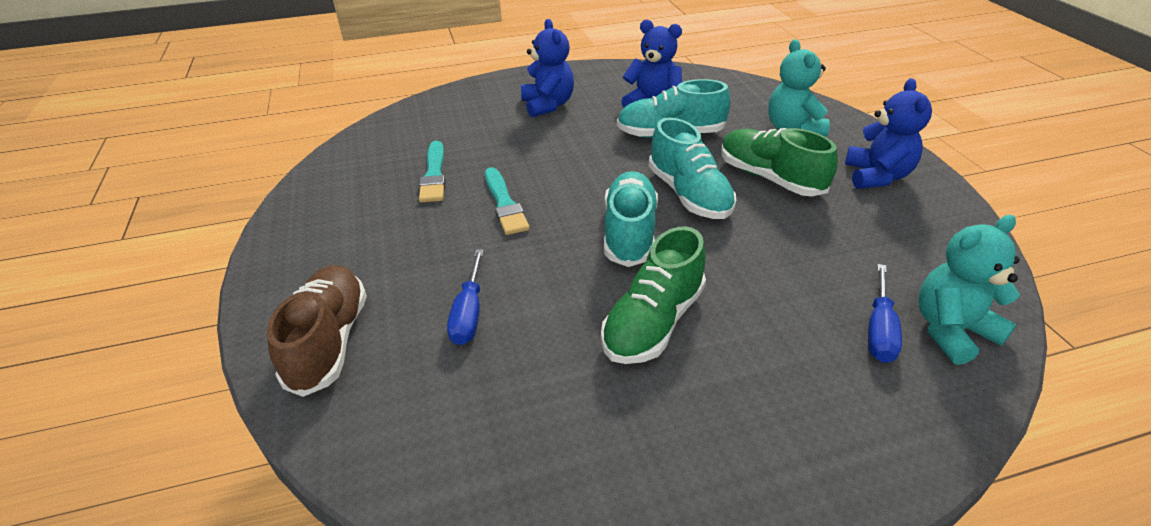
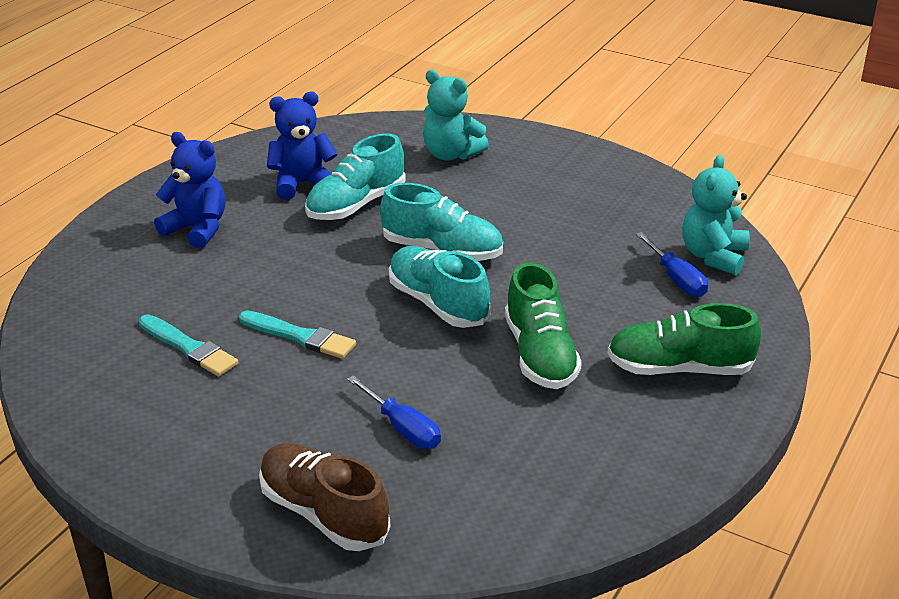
camera: 45 degrees left, 5 degrees down
green shoe [721,128,838,196] -> green shoe moved to [607,303,761,375]
blue teddy bear [845,78,932,189] -> none

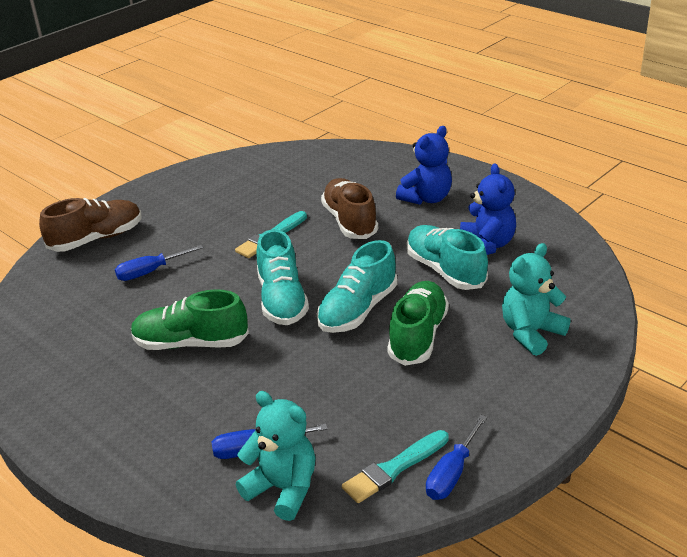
camera: 105 degrees right, 0 degrees up
turquoise brush [139,314,238,376] -> turquoise brush moved to [342,430,449,503]
turquoise shoe [389,246,491,328] -> turquoise shoe turned 105 degrees clockwise [256,229,309,325]
green shoe [607,303,761,375] -> green shoe moved to [387,281,449,366]
none -> brown shoe [321,178,378,239]
none -> blue screwdriver [426,415,487,500]

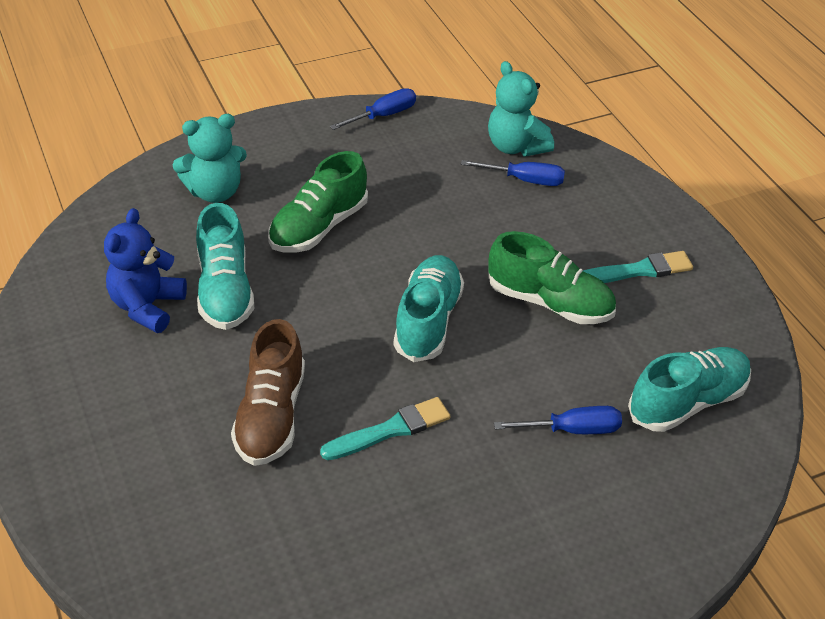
camera: 160 degrees left, 10 degrees up
brown shoe [39,198,142,252] -> none
turquoise shoe [317,240,398,333] -> turquoise shoe moved to [628,347,751,432]
turquoise brush [342,430,449,503] -> turquoise brush moved to [583,251,693,283]
blue teddy bear [396,126,452,205] -> none

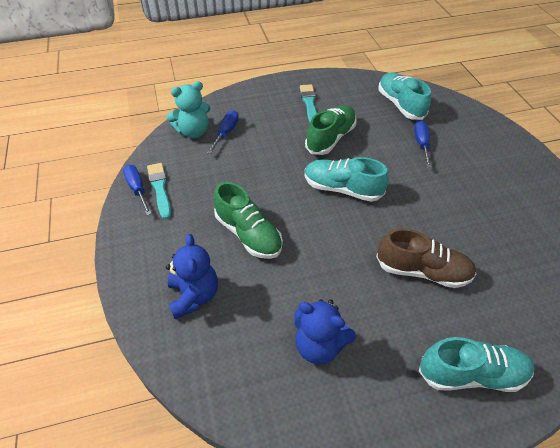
camera: 80 degrees left, 5 degrees up
turquoise teddy bear [172,114,247,203] -> blue teddy bear [166,234,218,319]
turquoise shoe [196,203,254,330] -> turquoise shoe moved to [419,337,535,392]
turquoise brush [320,397,451,460] -> turquoise brush moved to [147,163,171,220]

